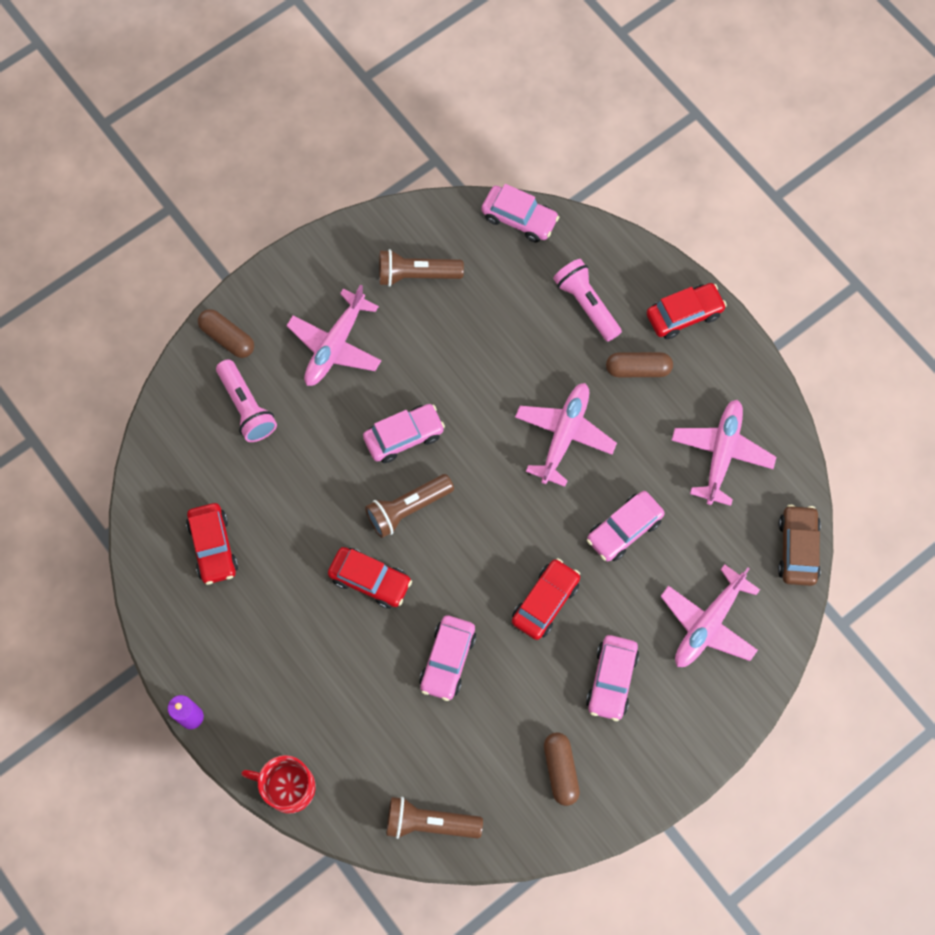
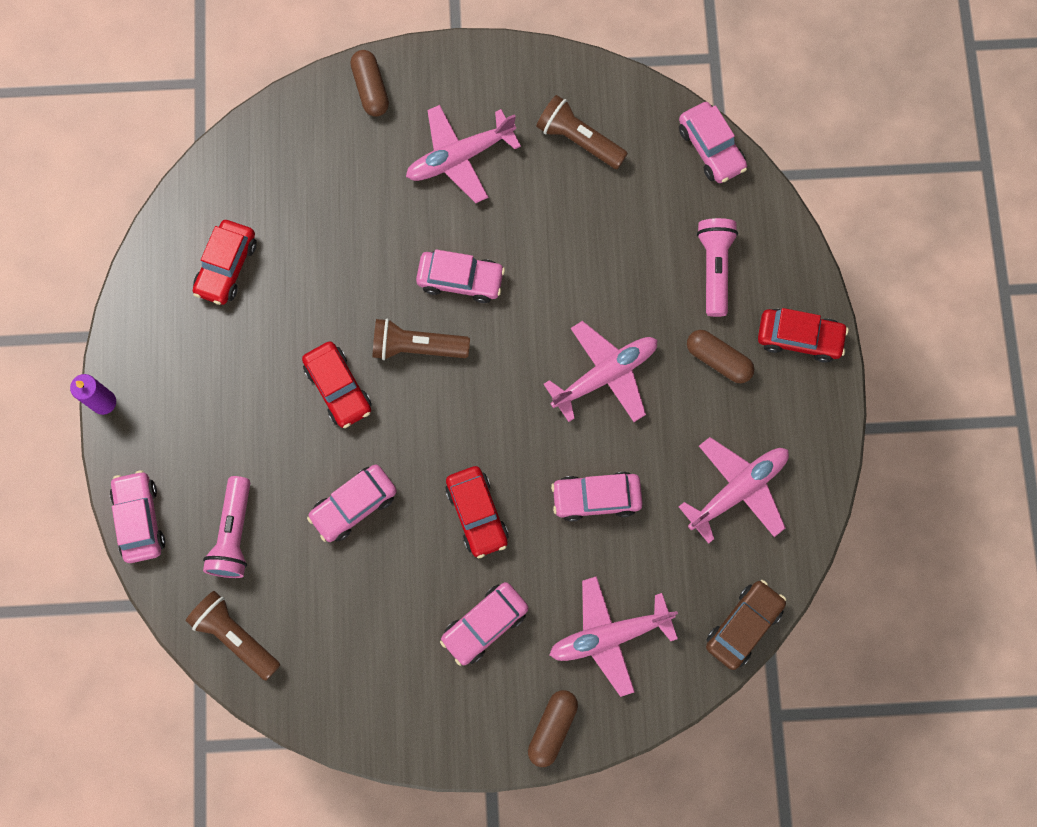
camera: 35 degrees right, 5 degrees up
pink flashlight [216,359,277,442] -> pink flashlight moved to [203,476,250,578]
red mug [241,755,316,814] -> pink car [110,470,165,563]
red car [512,558,580,640] -> red car turned 90 degrees clockwise [445,466,509,558]
brown capsule [544,732,580,806] -> brown capsule moved to [528,690,578,767]

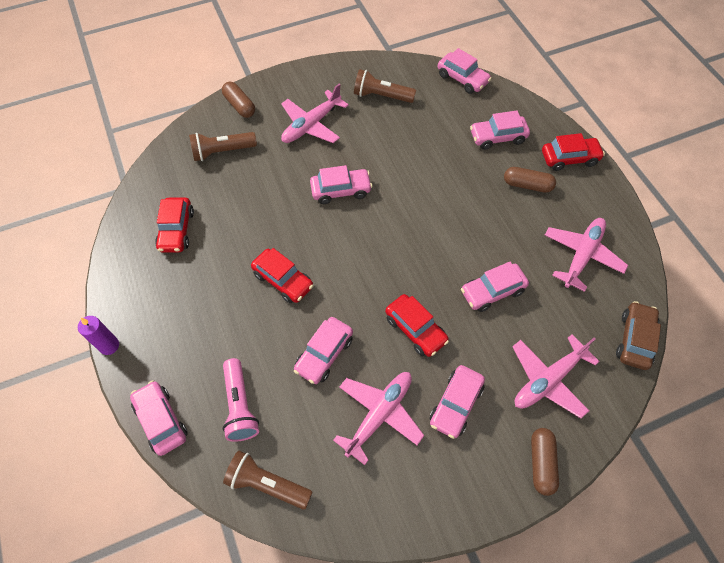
camera: 20 degrees left, 15 degrees down
brown flashlight [373,318,470,360] -> brown flashlight moved to [189,132,257,161]
pink plane [543,321,657,422] -> pink plane moved to [333,372,424,465]
pink flashlight [697,218,738,317] -> pink car [470,111,530,150]

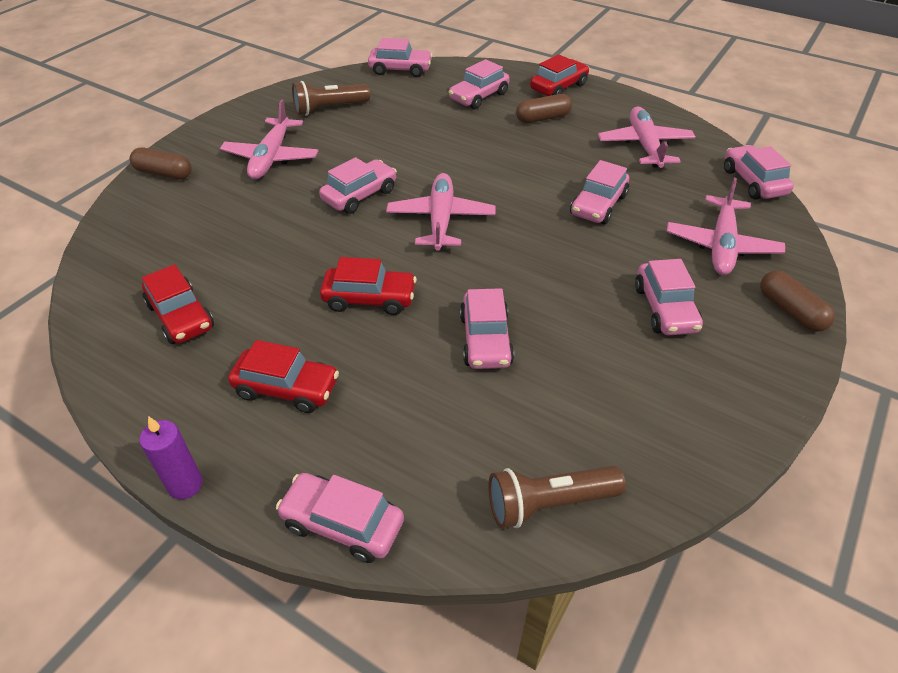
camera: 35 degrees left, 15 degrees down
brown flashlight [189,132,257,161] -> none
pink flashlight [223,358,259,442] -> none
pink plane [333,372,424,465] -> pink plane moved to [386,173,495,250]
red car [385,294,449,357] -> red car moved to [228,340,339,413]
brown car [616,301,661,370] -> pink car [724,145,794,199]

